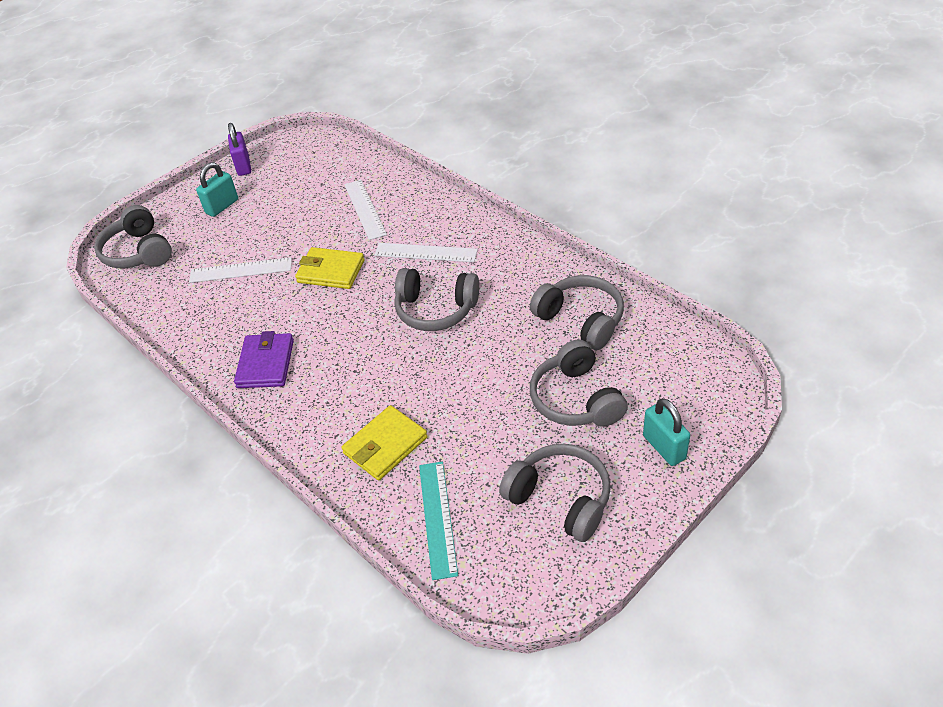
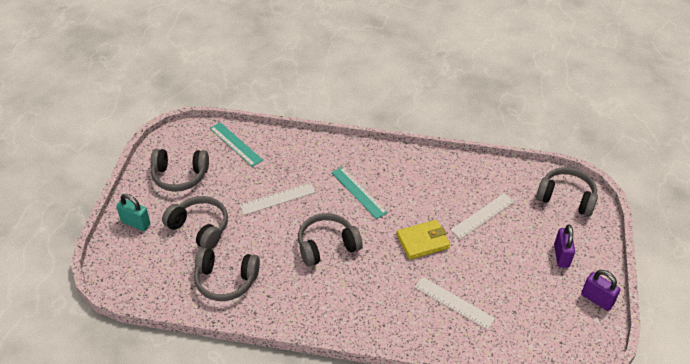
camera: 140 degrees right, 0 degrees up
turquoise padlock [196,162,238,217] -> purple padlock [554,224,575,268]
purple wallet [234,331,294,388] -> none
yellow wallet [341,405,428,480] -> none
white ruler [374,243,478,262] -> white ruler moved to [239,183,316,215]
none -> turquoise ruler [332,167,388,219]

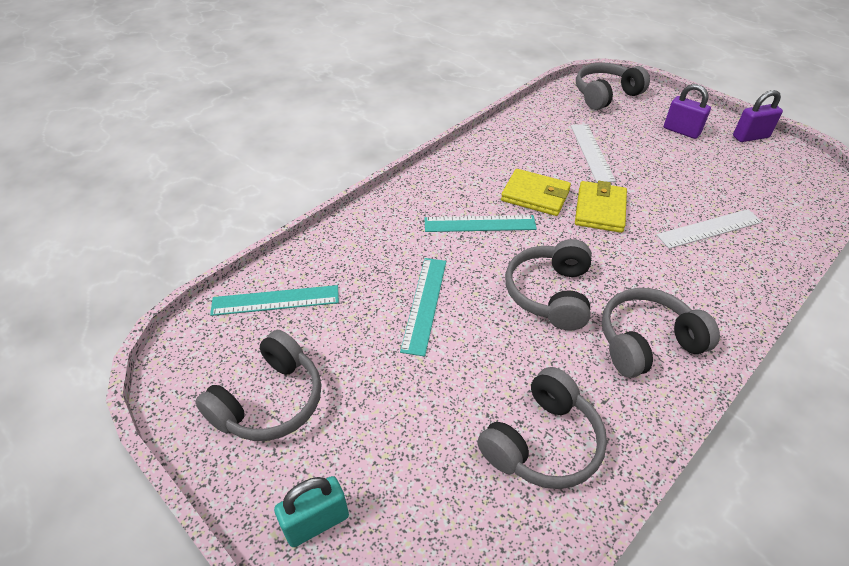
camera: 55 degrees left, 0 degrees up
grey headphones [162,196,228,249] -> grey headphones moved to [602,288,720,378]
white ruler [239,183,316,215] -> turquoise ruler [400,258,446,357]
none -> yellow wallet [501,169,571,216]

